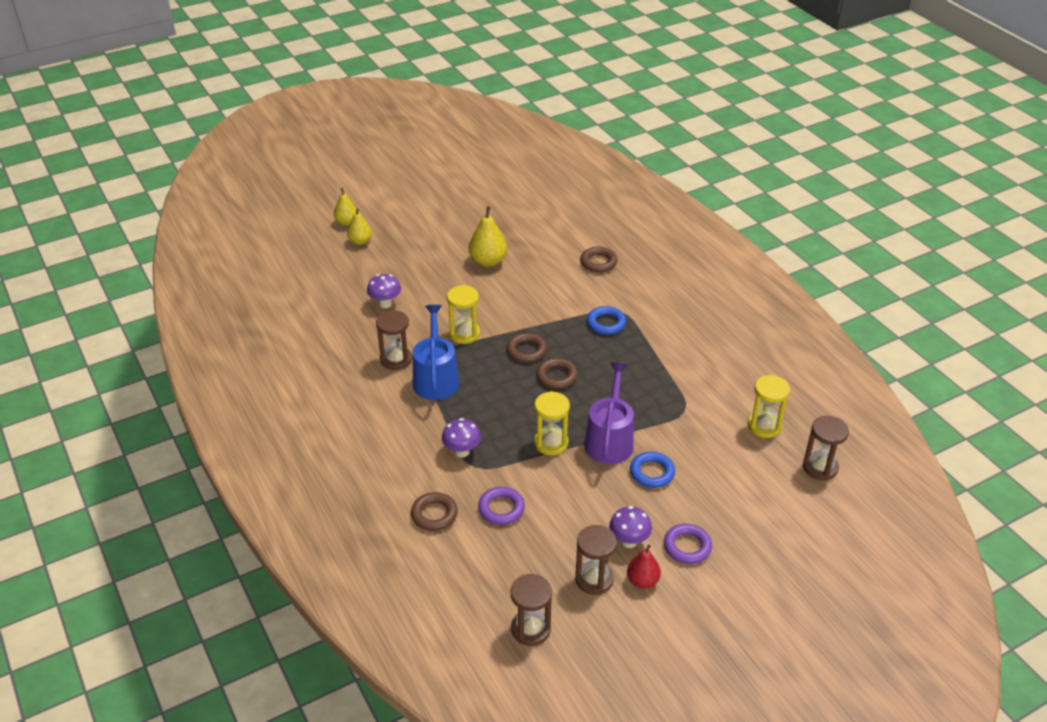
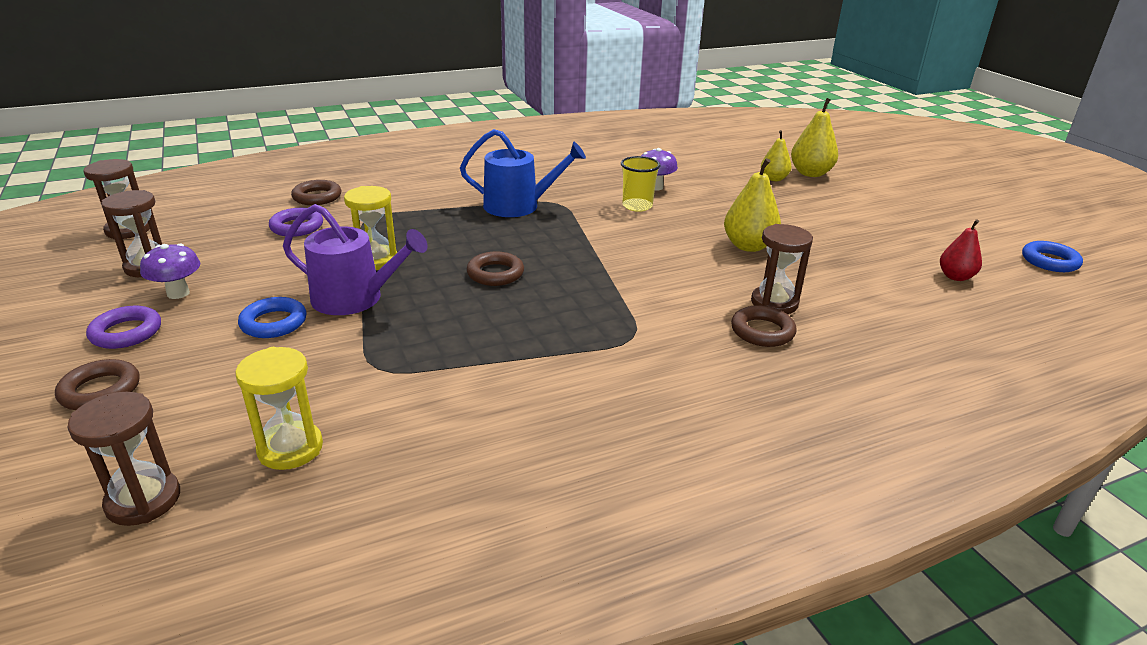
camera: 95 degrees right, 10 degrees down
yellow pear [334,188,356,226] -> yellow pear [791,98,838,177], size x1.54
brown hourglass [376,310,412,370] -> brown hourglass moved to [751,224,813,314]
purple mushroom [442,418,481,458] -> none
yellow hourglass [447,285,480,344] -> none
brown ring [507,333,547,363] -> brown ring moved to [55,359,140,410]
blue ring [587,306,626,335] -> blue ring moved to [1022,241,1083,272]
red pear [627,544,661,589] -> red pear moved to [940,219,982,281]
none -> yellow cup [621,156,661,212]

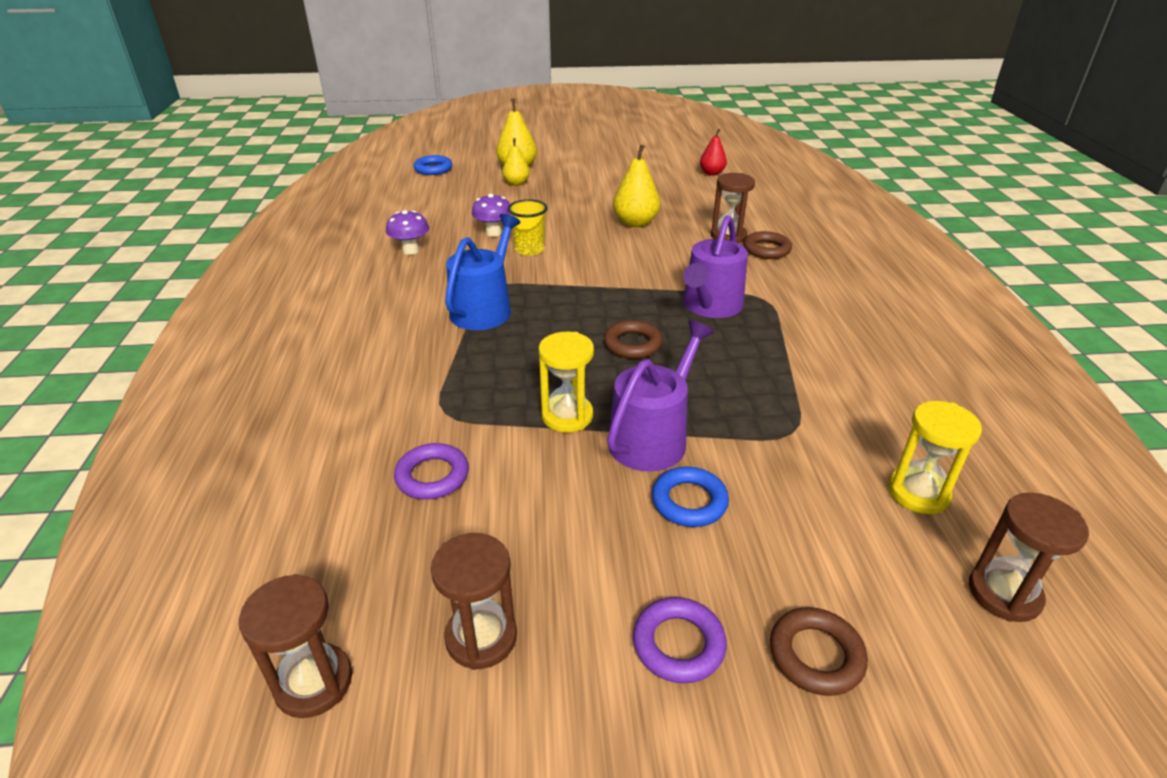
camera: 70 degrees left, 5 degrees up
purple mushroom [140,244,200,299] -> purple mushroom moved to [386,210,429,255]
brown ring [291,180,341,205] -> none
blue ring [1022,241,1083,272] -> blue ring moved to [413,155,452,175]
none -> purple watering can [683,215,748,318]

